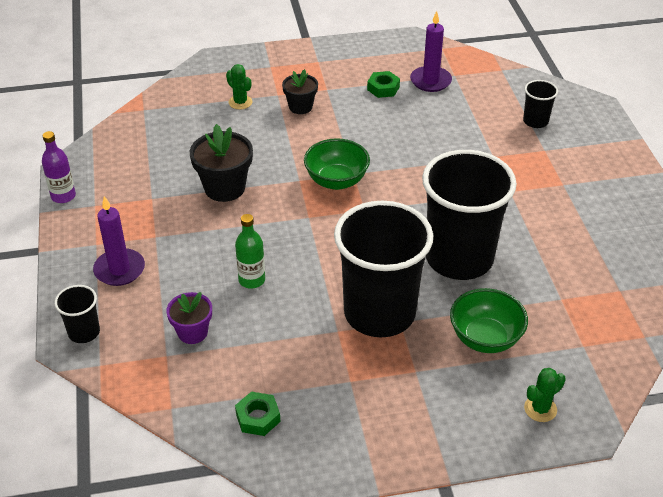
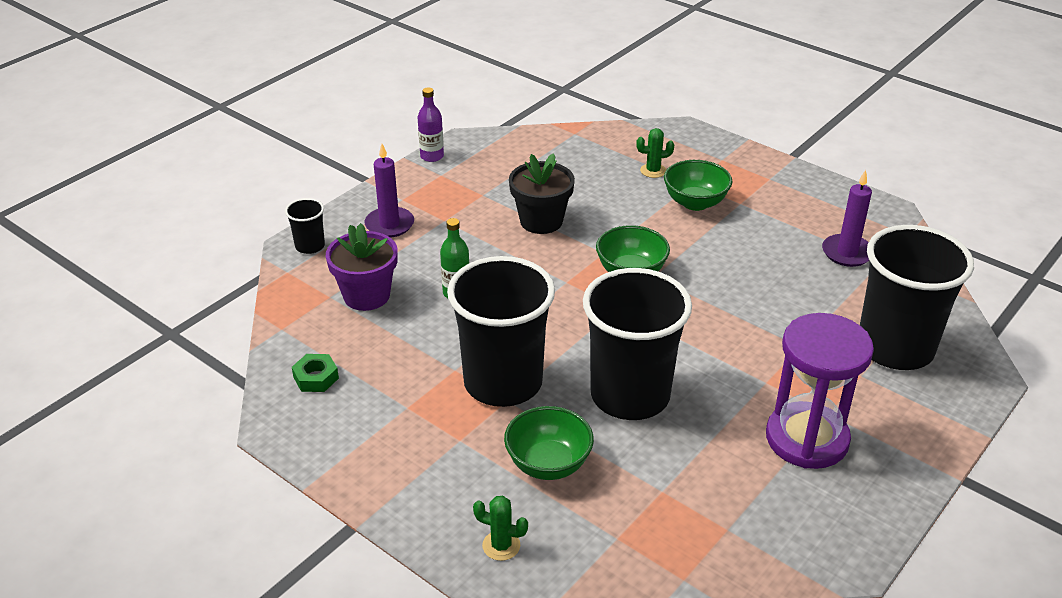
camera: 50 degrees right, 5 degrees down
purple flower pot [166,292,212,344] -> purple flower pot [326,223,398,311], size x1.58
green cactus [226,64,252,110] -> green cactus turned 75 degrees clockwise [636,128,674,178]
black flower pot [282,69,318,114] -> green bowl [664,160,732,211]
green nut [367,71,400,98] -> none
black cup [523,80,558,128] -> black cup [860,225,974,370], size x2.31
none -> purple hourglass [766,313,874,469]

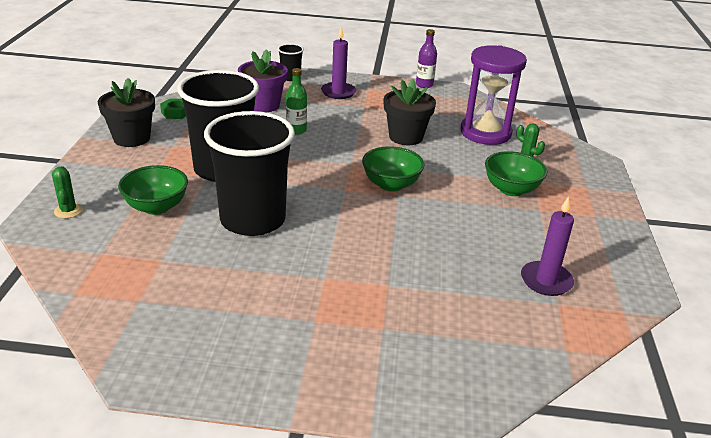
camera: 55 degrees right, 5 degrees down
purple hourglass [766,313,874,469] -> purple hourglass moved to [460,45,527,145]
black cup [860,225,974,370] -> none
none -> black flower pot [98,78,155,147]

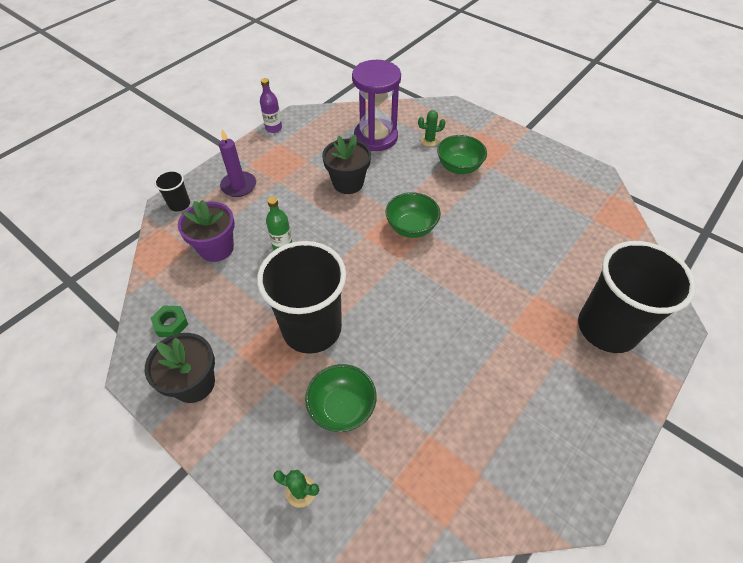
camera: 55 degrees left, 20 degrees up
black cup [204,111,295,236] -> black cup moved to [578,241,696,353]
purple candle [521,196,574,296] -> none

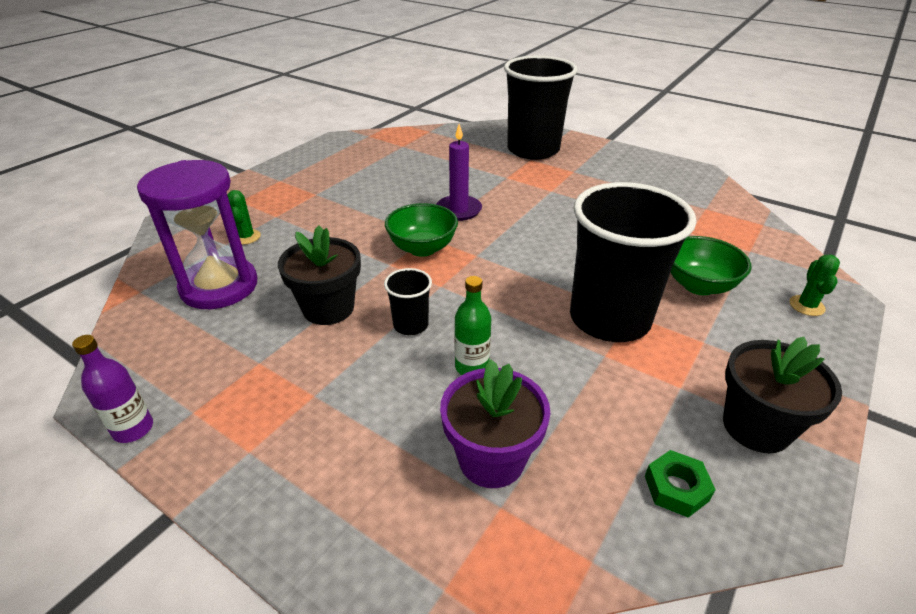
camera: 95 degrees left, 15 degrees down
black cup [154,170,190,211] -> black cup moved to [384,268,432,335]
purple candle [219,129,256,197] -> purple candle moved to [436,124,482,221]
green bowl [437,135,487,174] -> none

